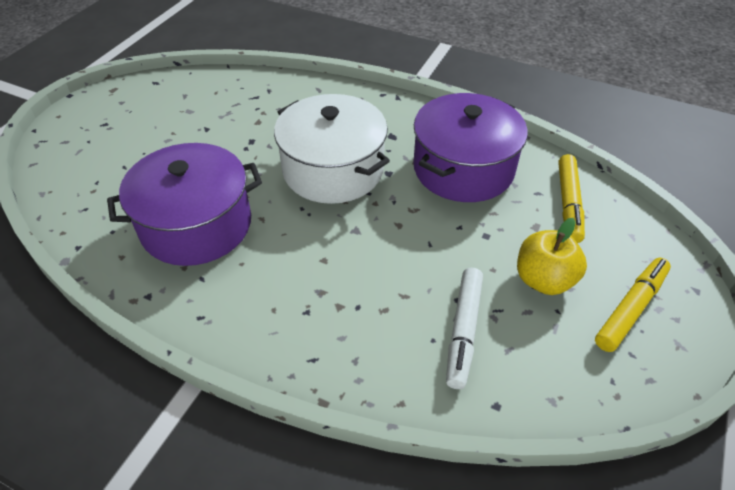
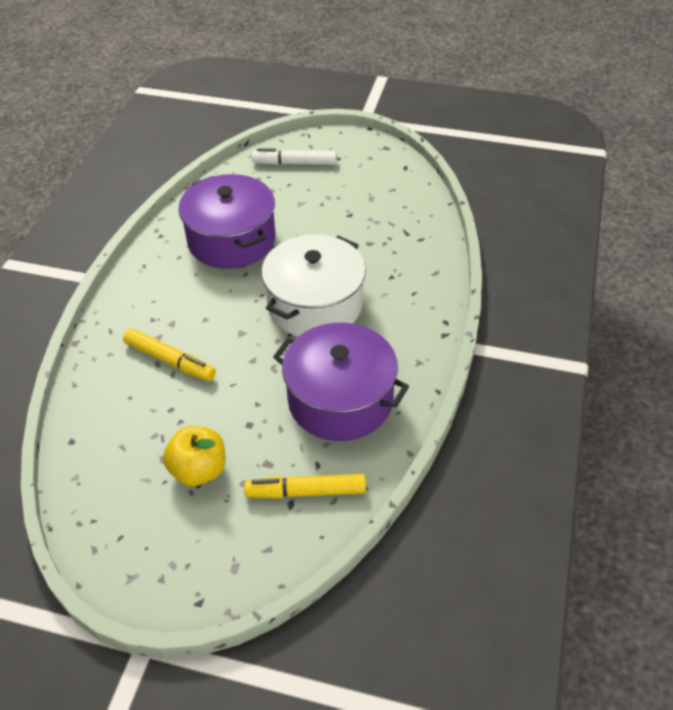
camera: 80 degrees right, 0 degrees up
white marker [446,268,483,389] -> white marker moved to [252,148,337,165]
yellow marker [595,258,671,352] -> yellow marker moved to [123,328,216,381]

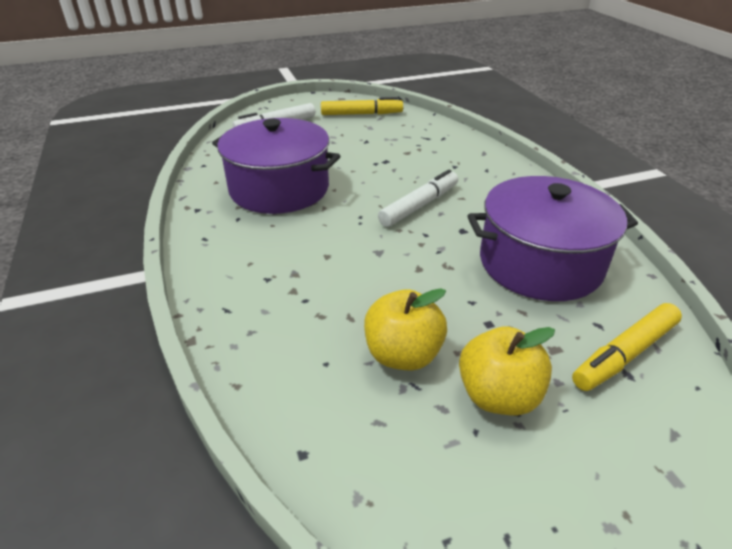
camera: 35 degrees left, 10 degrees down
yellow marker [123,328,216,381] -> yellow marker moved to [321,97,403,115]
white pot [261,234,366,336] -> white marker [378,169,458,227]
none -> yellow apple [364,288,447,371]

